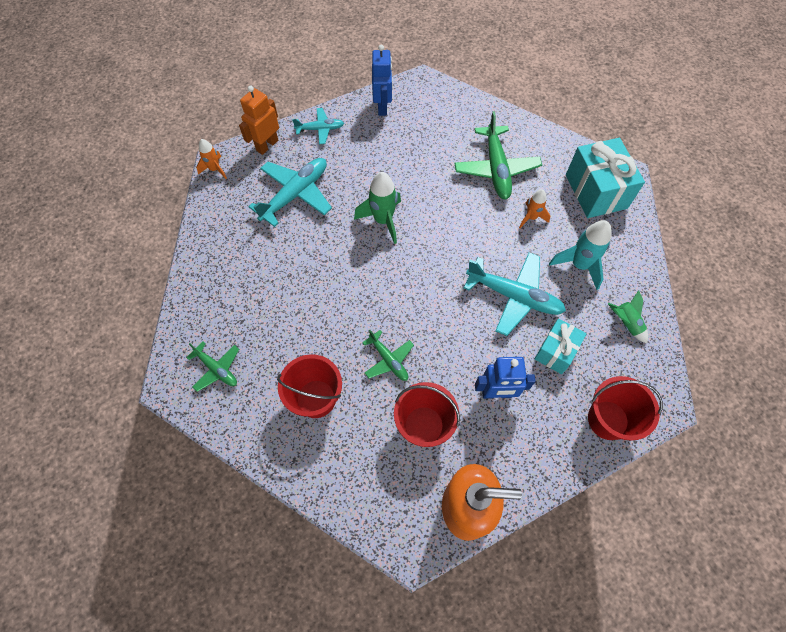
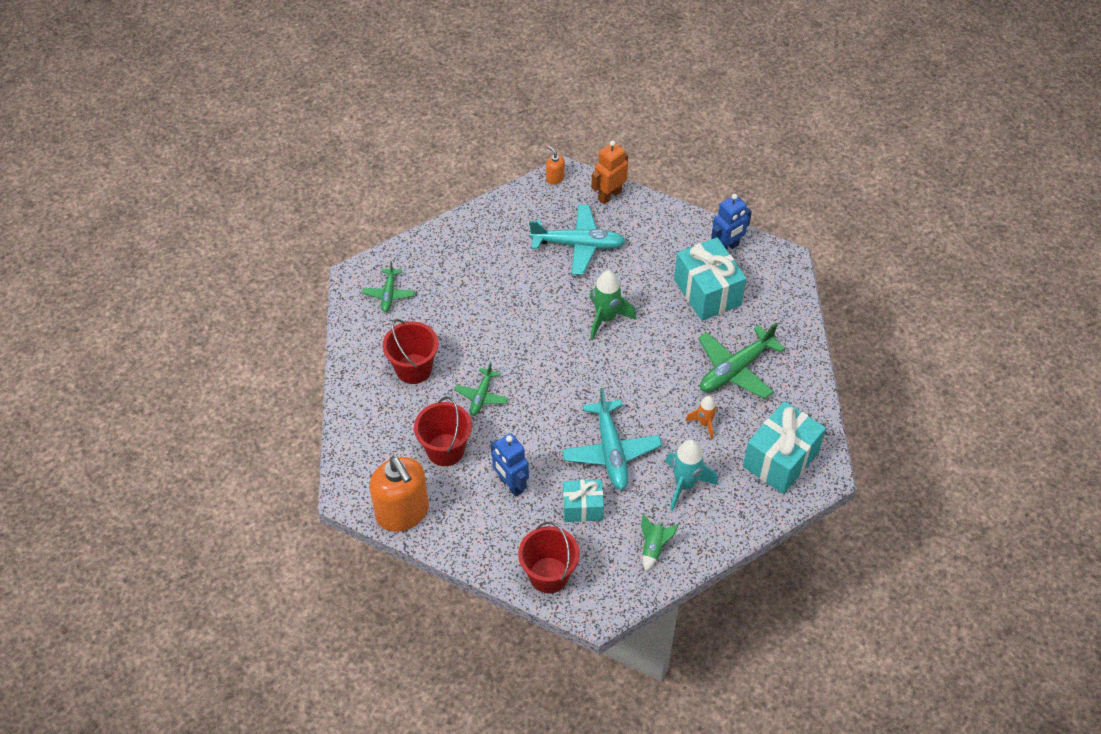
camera: 55 degrees right, 10 degrees down
orange rocket [196,139,227,179] -> orange soap dispenser [546,146,565,185]
orange robot [239,86,279,155] -> orange robot turned 45 degrees counterclockwise [591,140,628,204]
turquoise plane [292,108,344,144] -> none
none -> turquoise gift [674,237,746,321]

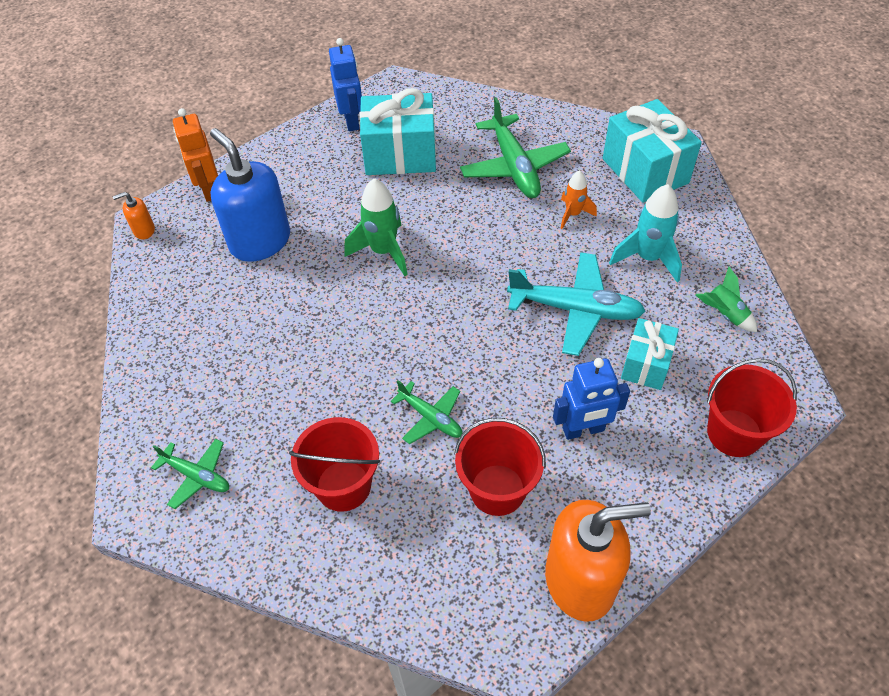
camera: 65 degrees left, 0 degrees up
turquoise plane [529,204,626,275] -> blue soap dispenser [210,128,290,262]

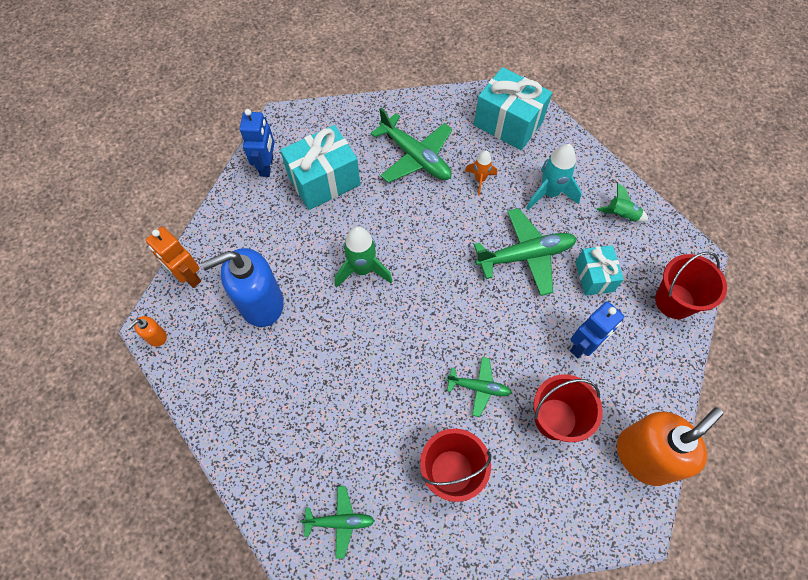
camera: 30 degrees left, 10 degrees up
blue soap dispenser [210,128,290,262] -> blue soap dispenser turned 45 degrees counterclockwise [201,248,284,327]
blue robot [329,38,362,131] -> blue robot turned 45 degrees clockwise [240,109,275,177]
turquoise plane [507,252,646,356] -> green plane [474,208,577,296]

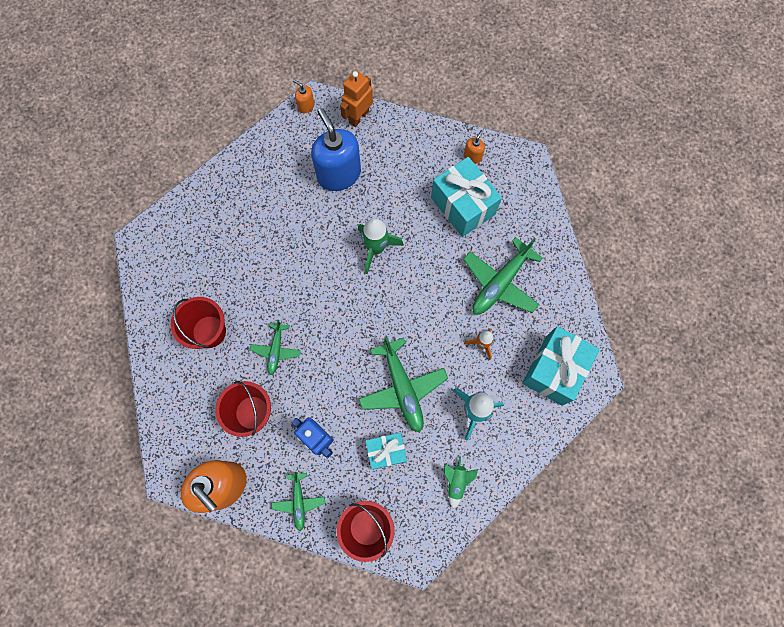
camera: 85 degrees right, 10 degrees up
blue robot [240,109,275,177] -> orange soap dispenser [464,130,485,164]
green plane [300,486,375,559] -> green plane moved to [271,472,325,531]

